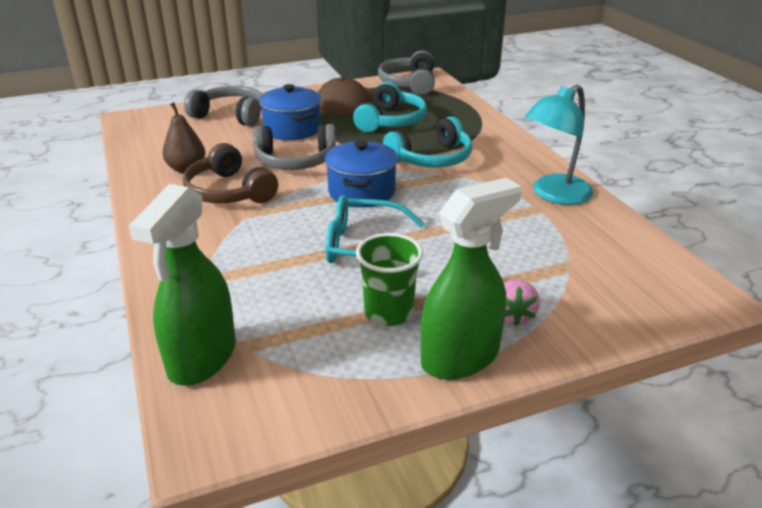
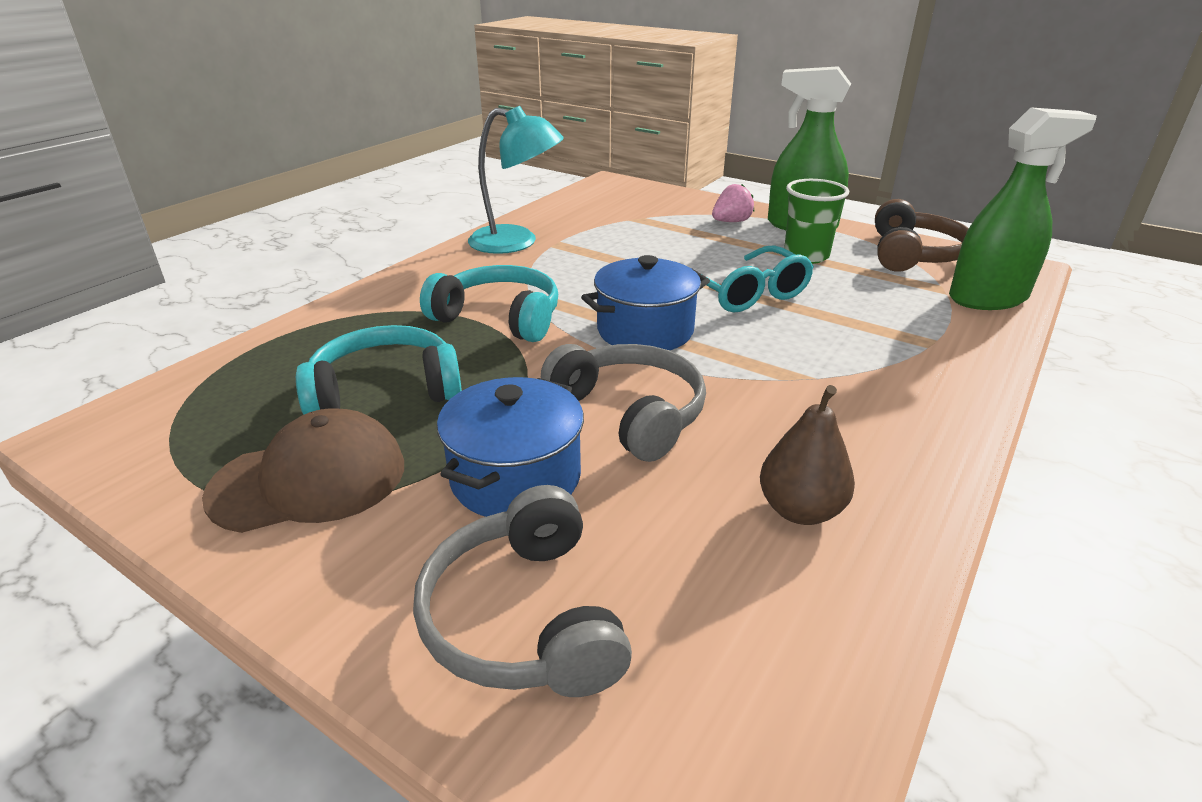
camera: 125 degrees left, 0 degrees up
brown headphones [183,143,278,203] -> brown headphones moved to [875,199,969,272]
grey headphones [378,50,435,95] -> none

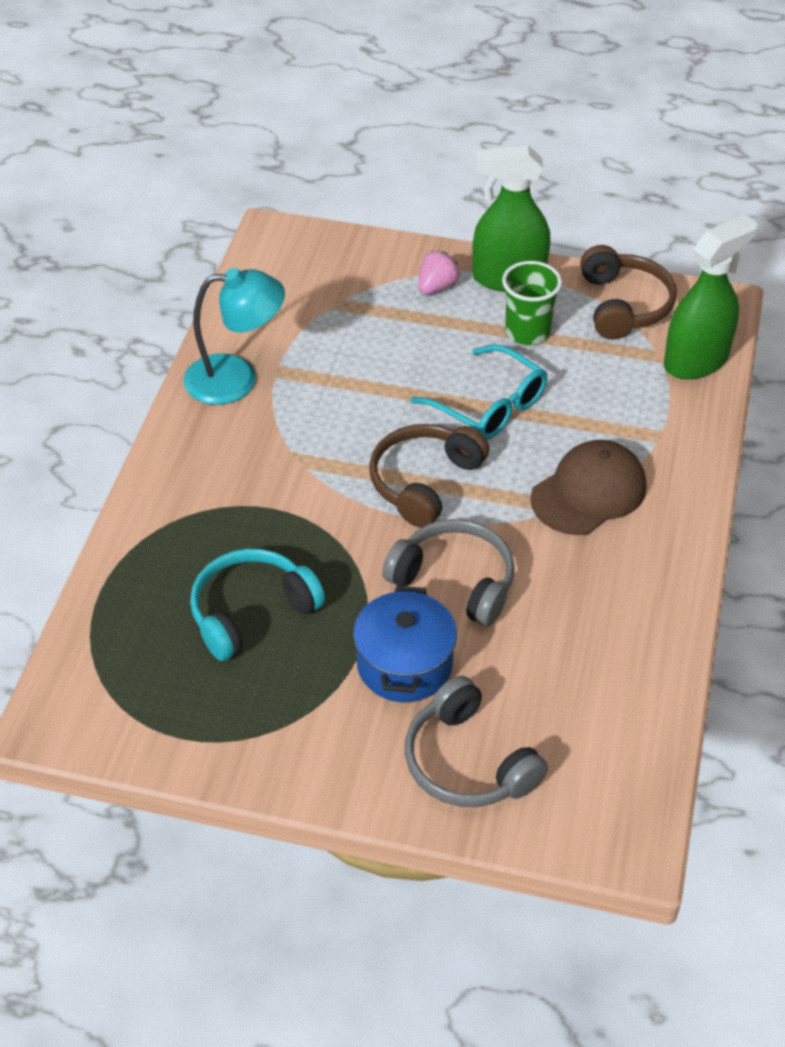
camera: 20 degrees left, 15 degrees up
brown cap [202,408,404,533] -> brown cap moved to [530,440,646,535]
turquoise headphones [420,265,558,342] -> none
blue pot [581,255,710,350] -> brown headphones [369,424,489,528]
brown pear [760,385,855,525] -> none

